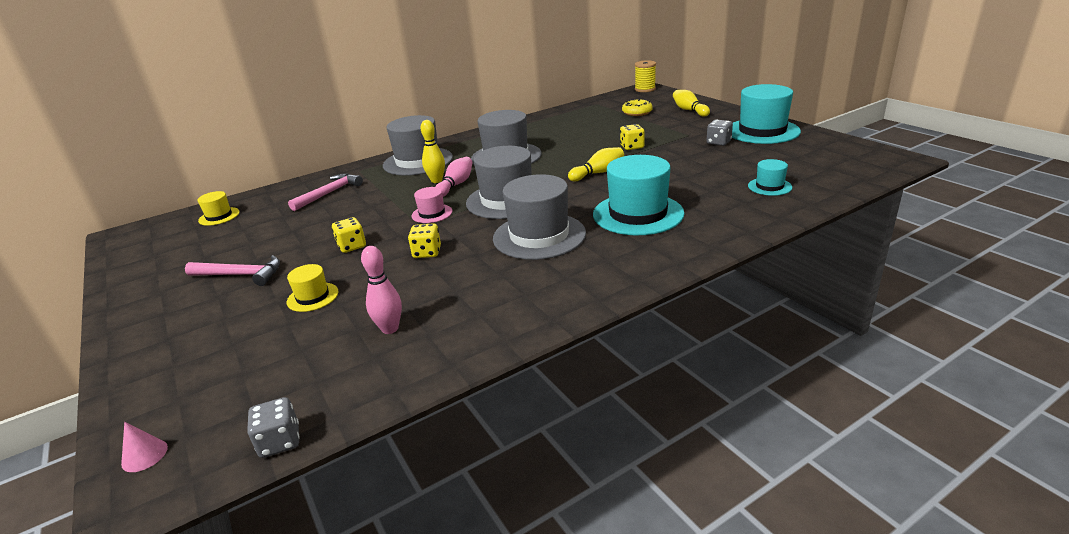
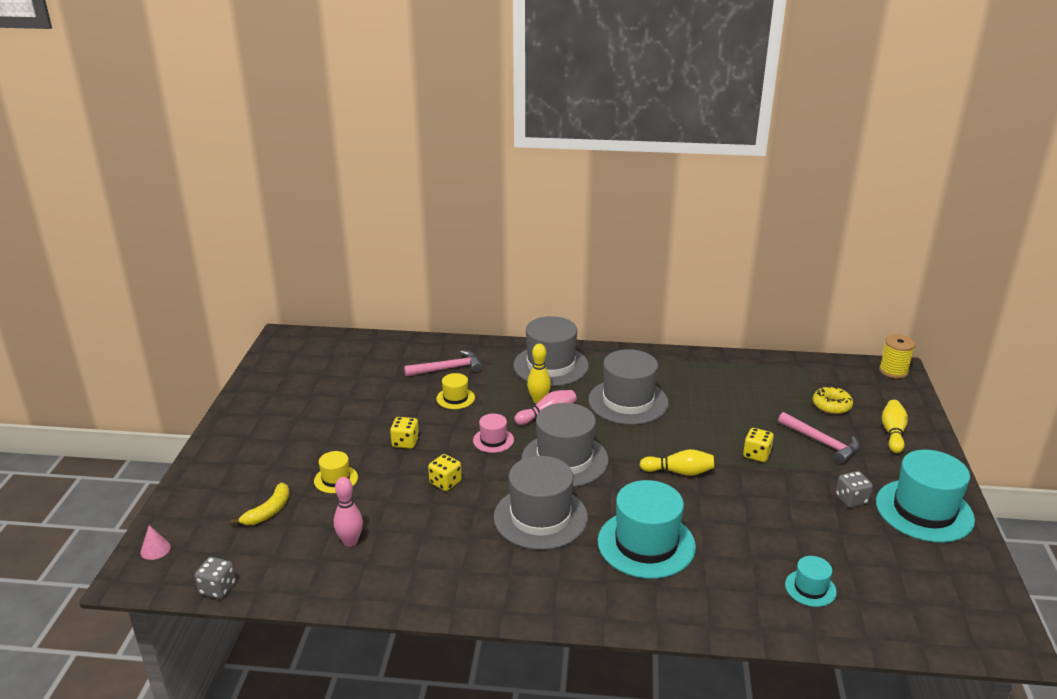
camera: 35 degrees right, 0 degrees up
pink hammer [185,255,280,286] -> pink hammer moved to [778,412,859,464]
yellow hat [197,191,240,226] -> yellow hat moved to [436,373,475,409]
none -> yellow banana [230,483,290,525]

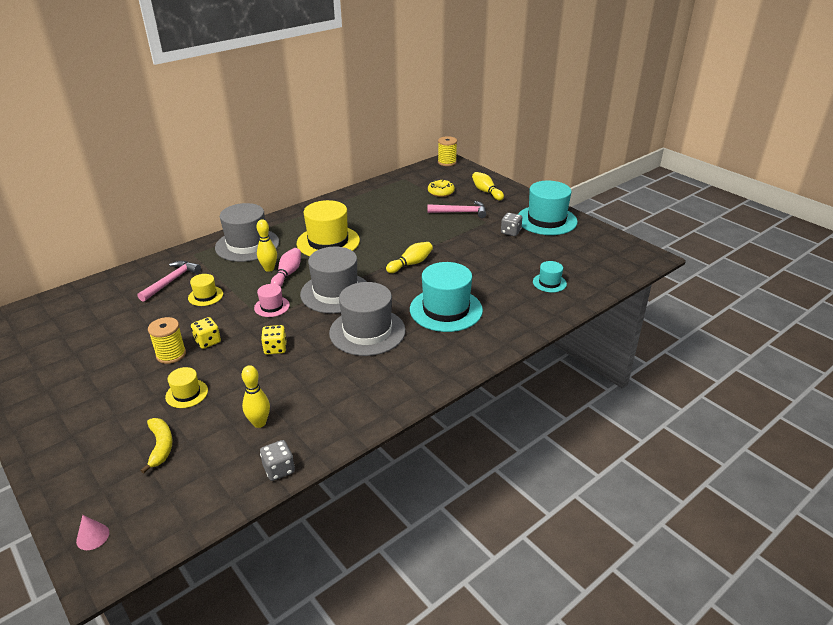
camera: 45 degrees left, 5 degrees up
grey dice [194,557,236,599] -> grey dice moved to [260,440,295,481]
pink bowling pin [334,477,363,547] -> yellow bowling pin [242,365,270,428]
grey hat [588,349,669,425] -> yellow hat [297,200,360,256]
yellow dice [743,428,774,462] -> none
none -> yellow spool [148,317,186,364]

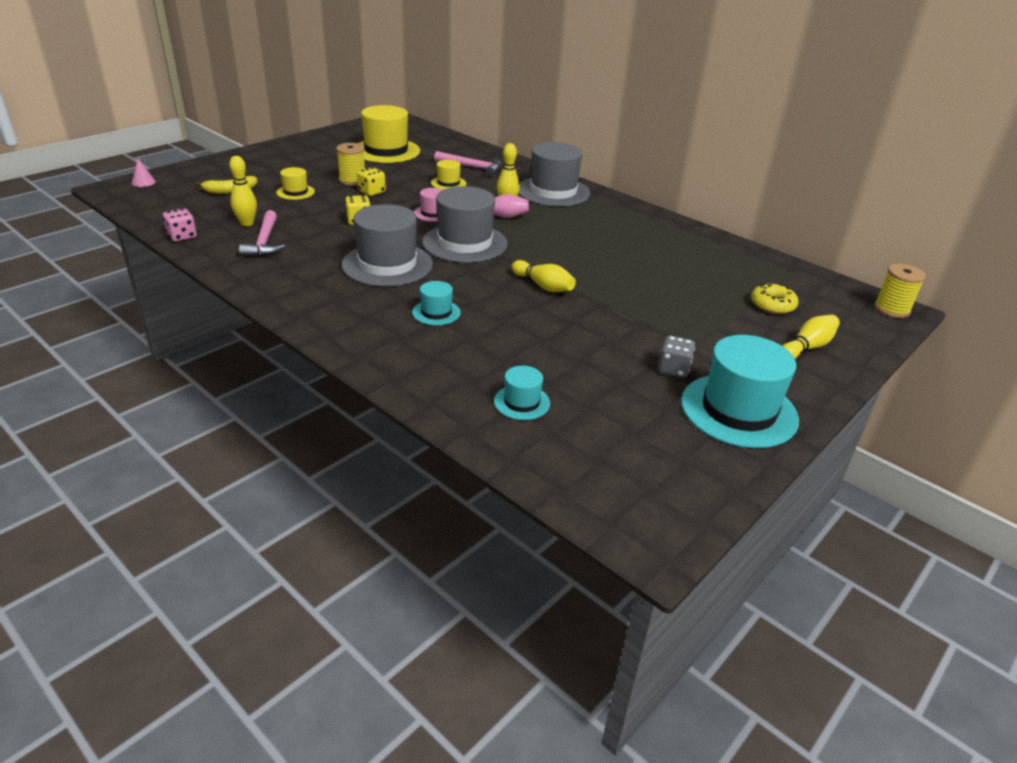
camera: 80 degrees right, 0 degrees up
grey dice [260,440,295,481] -> pink dice [163,208,197,241]
yellow hat [297,200,360,256] -> yellow hat moved to [358,105,420,163]
turquoise hat [410,262,483,332] -> turquoise hat [412,281,461,325], size x0.49
pink hammer [427,201,486,218] -> pink hammer moved to [239,210,285,257]

